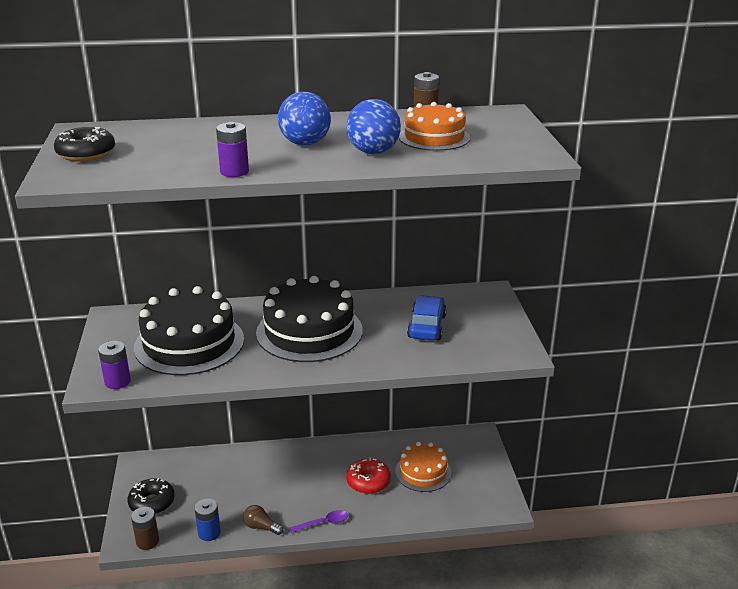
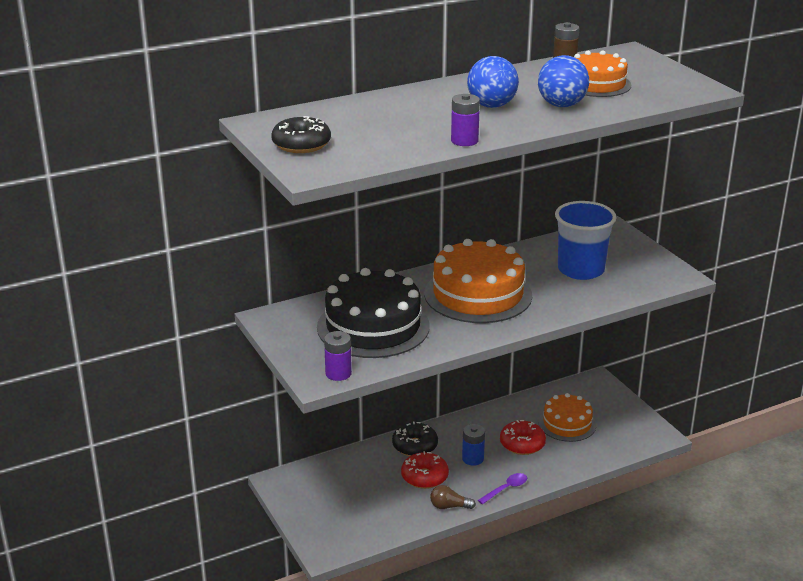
camera: 20 degrees left, 0 degrees up
black donut [128,478,175,515] -> black donut moved to [392,421,438,456]
brown battery [131,507,159,550] -> none
blue battery [194,499,221,541] -> blue battery moved to [462,424,485,466]
black cake [256,276,363,362] -> orange cake [424,239,532,323]
blue car [407,295,447,340] -> blue cup [555,201,617,280]
none -> red donut [401,451,449,489]

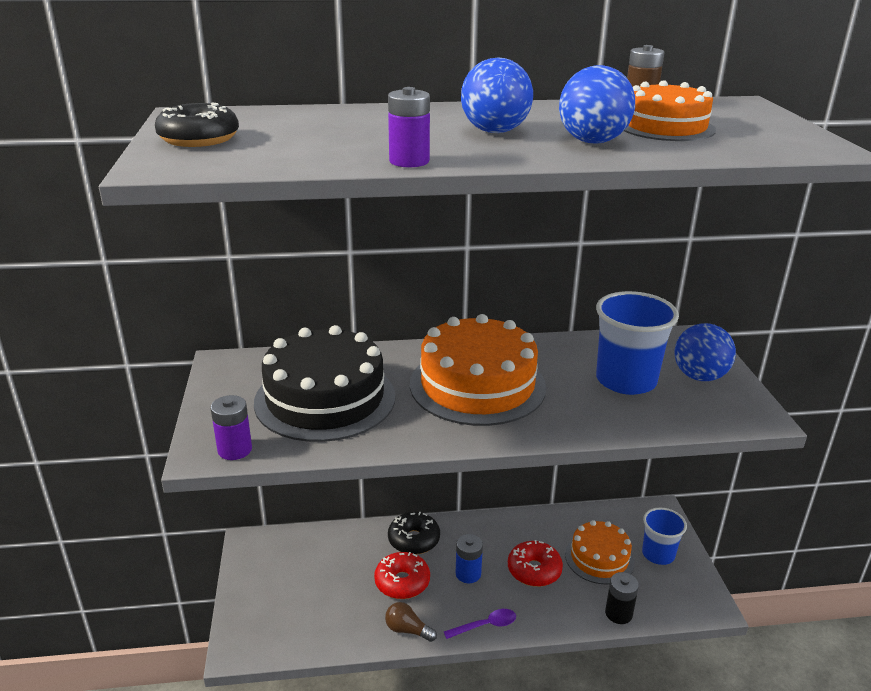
camera: 20 degrees right, 0 degrees up
none -> black battery [605,572,639,624]
none -> blue cup [642,508,687,565]
none -> blue ball [675,323,736,381]

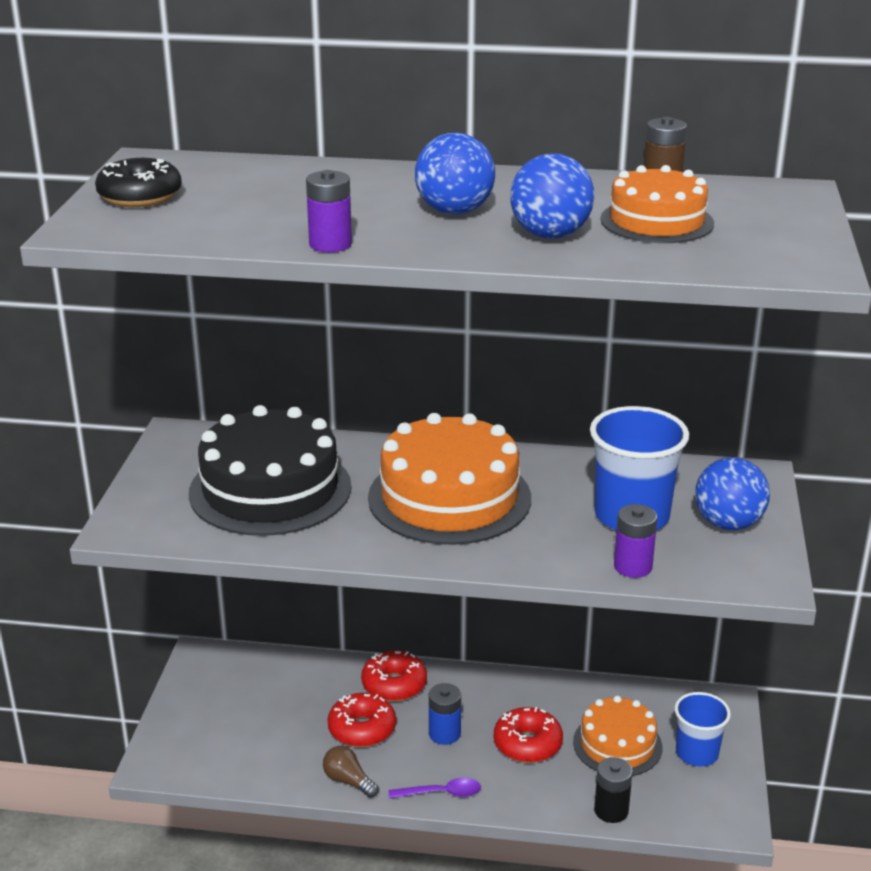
camera: 15 degrees right, 0 degrees up
purple battery [210,395,252,460] -> purple battery moved to [614,504,657,578]
black donut [388,512,440,555] -> red donut [361,650,427,702]

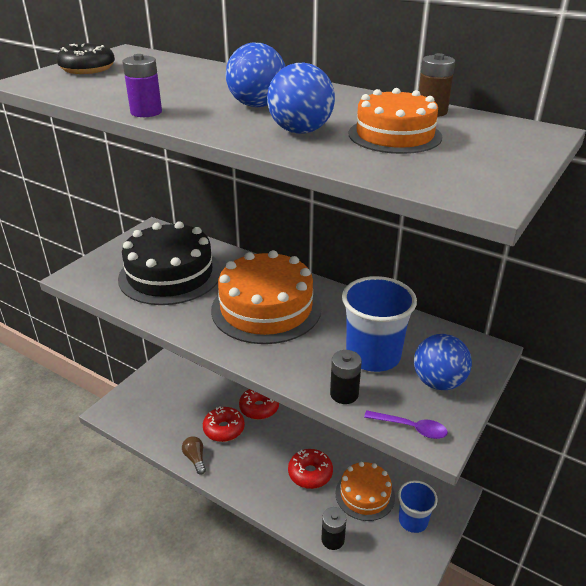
camera: 25 degrees right, 5 degrees up
purple spoon [389,778,481,799] -> purple spoon moved to [364,410,448,439]
blue battery [429,683,461,745] -> none
purple battery [614,504,657,578] -> black battery [330,350,362,404]

